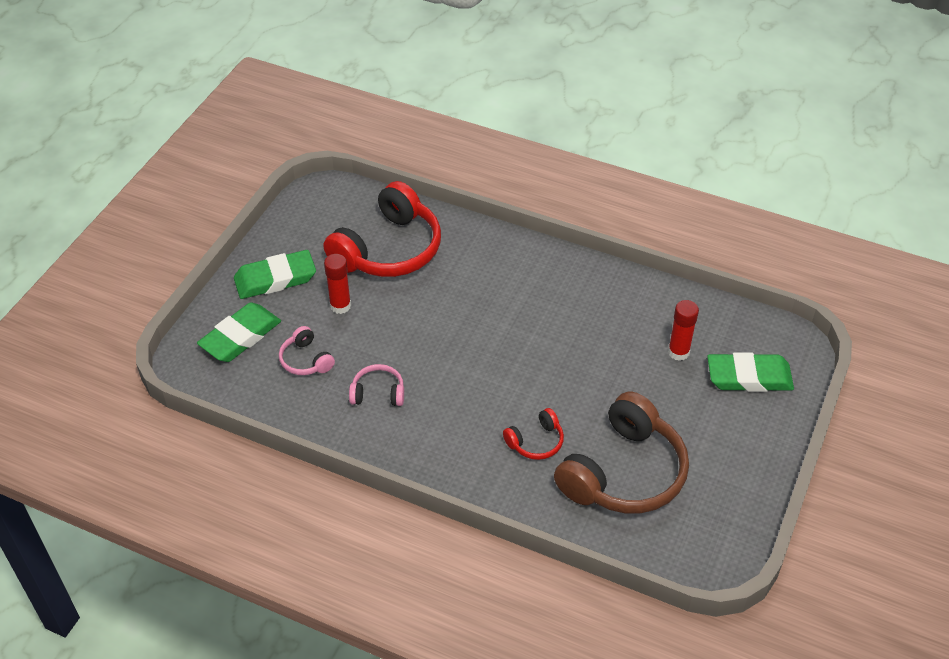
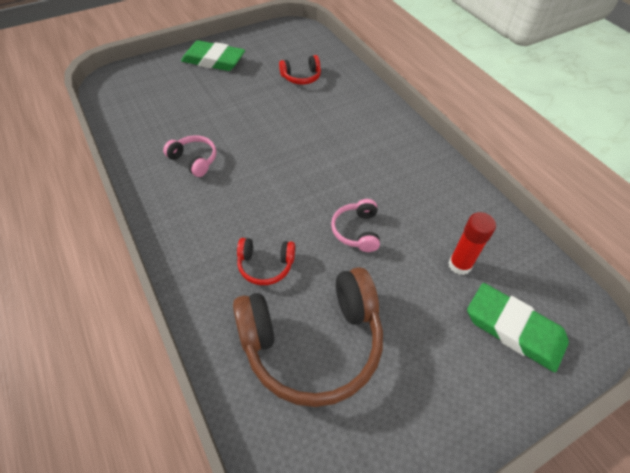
camera: 35 degrees right, 5 degrees up
green eraser [197,302,281,362] -> none
pink headphones [279,326,335,375] -> pink headphones moved to [331,199,380,252]
red headphones [323,181,441,277] -> red headphones [279,55,321,85], size x0.46
red glue stick [324,254,351,314] -> none

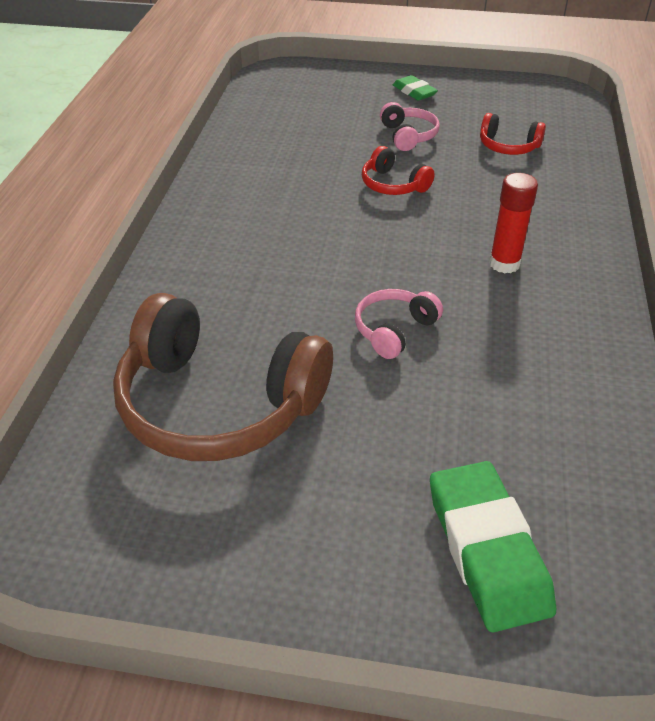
camera: 40 degrees right, 10 degrees down
pink headphones [163,135,216,177] -> pink headphones moved to [380,102,440,151]
green eraser [181,40,245,71] -> green eraser [393,75,438,100], size x0.55
red headphones [237,238,295,285] -> red headphones moved to [362,146,435,195]
red glue stick [448,212,496,275] -> red glue stick moved to [489,173,538,273]

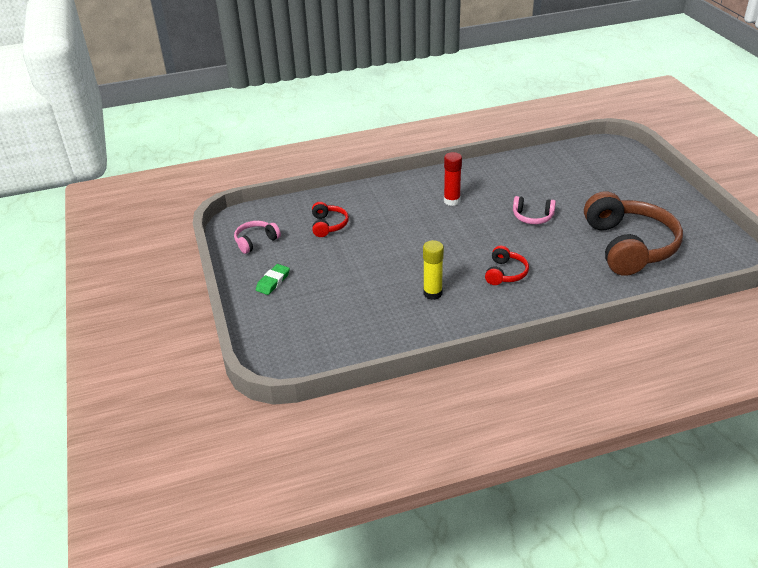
camera: 115 degrees left, 5 degrees down
red headphones [362,146,435,195] -> red headphones moved to [485,246,529,285]
pink headphones [380,102,440,151] -> pink headphones moved to [234,221,281,254]
green eraser [430,461,557,632] -> none
none -> yellow glue stick [423,240,444,300]

